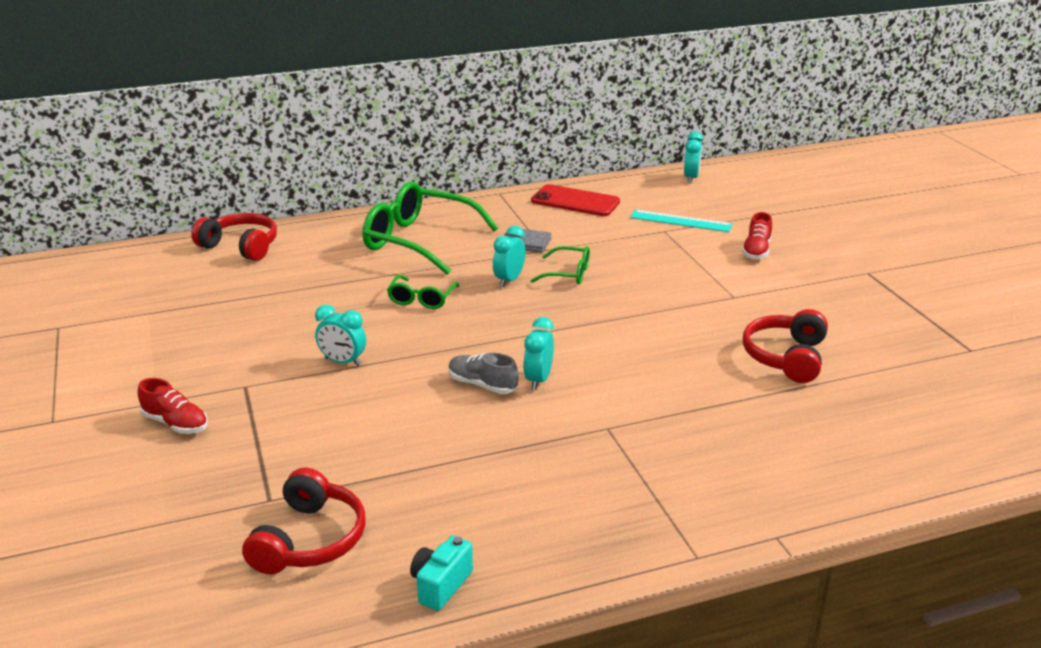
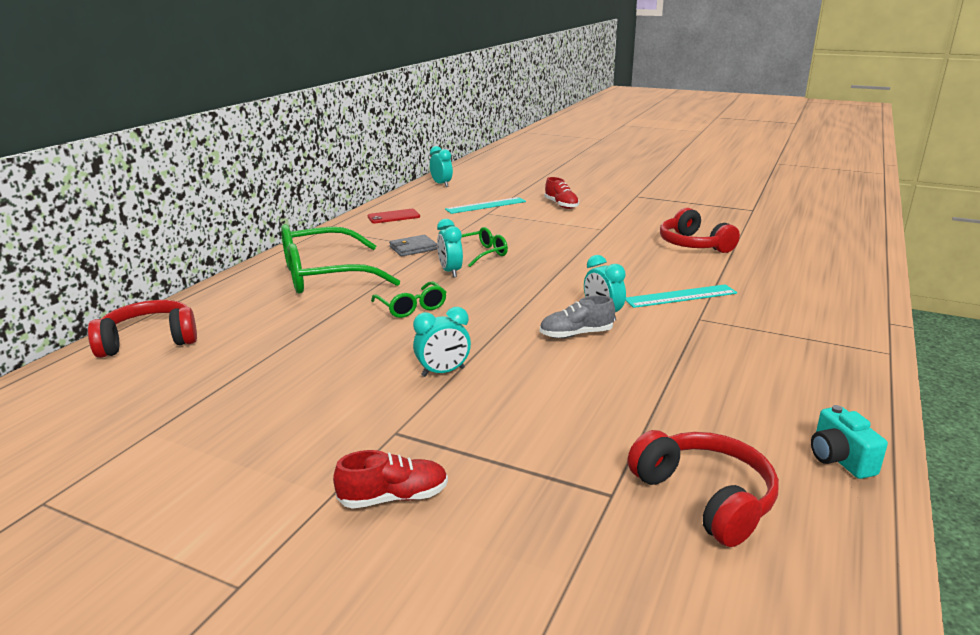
camera: 45 degrees left, 5 degrees down
red phone [531,184,620,216] -> red phone [368,209,420,223], size x0.66
none -> turquoise ruler [625,284,737,308]

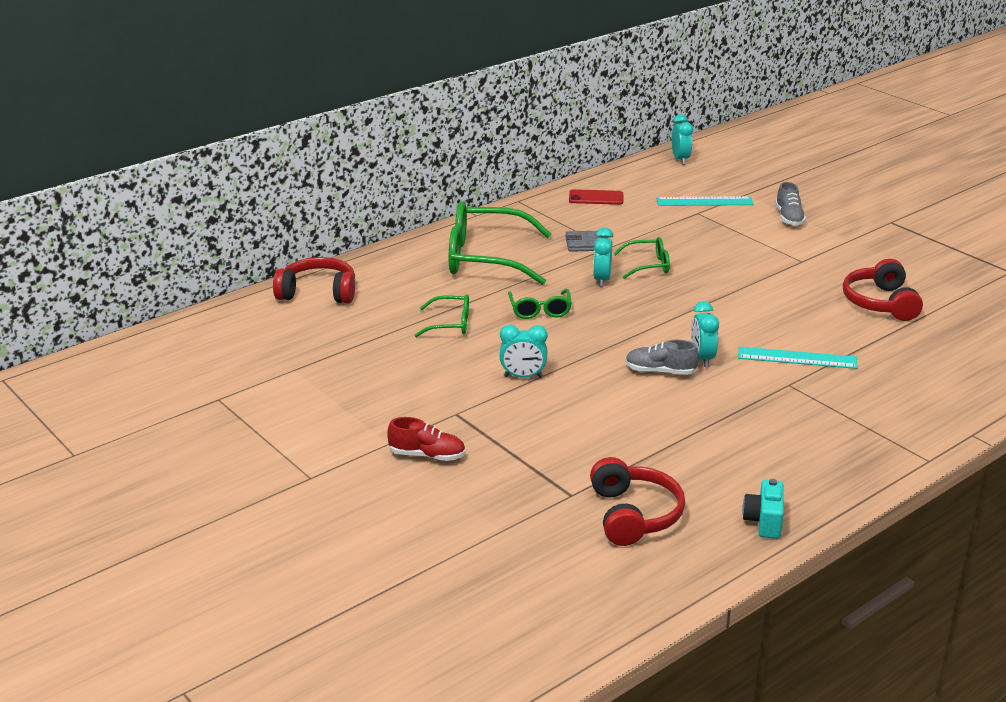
camera: 25 degrees right, 5 degrees up
red shoe [544,177,579,209] -> grey shoe [775,182,806,226]
none -> green glasses [415,294,469,337]

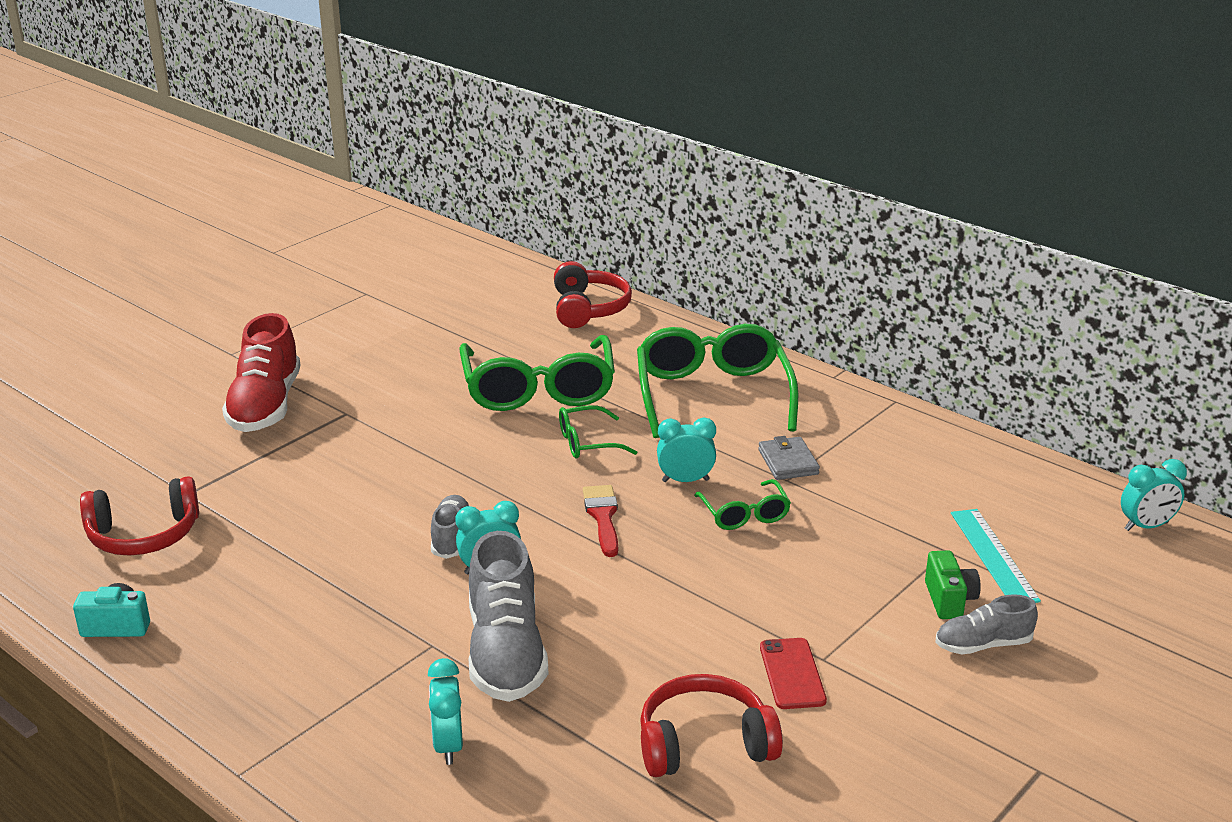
camera: 80 degrees right, 0 degrees up
red shoe [387,417,465,461] -> red shoe [222,313,301,432], size x1.82
green glasses [415,294,469,337] -> green glasses [459,335,615,411], size x2.04
turquoise clock [500,325,548,378] -> turquoise clock moved to [428,658,463,765]
red phone [569,189,623,205] -> red phone moved to [760,638,827,709]
turquoise ruler [738,347,858,369] -> grey shoe [468,531,548,702]
none -> red brush [583,485,618,557]
none -> green camera [925,550,981,619]

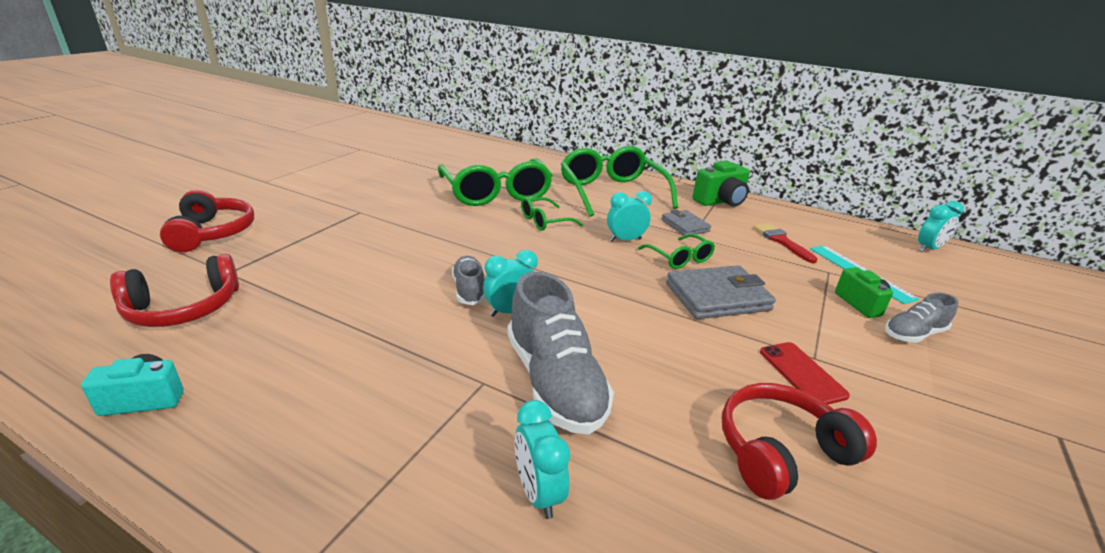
camera: 15 degrees left, 0 degrees up
red shoe [222,313,301,432] -> none
red headphones [554,261,632,328] -> red headphones moved to [160,190,254,252]
red brush [583,485,618,557] -> red brush moved to [753,223,818,263]
none -> grey wallet [666,265,776,319]
none -> green camera [692,161,750,206]

